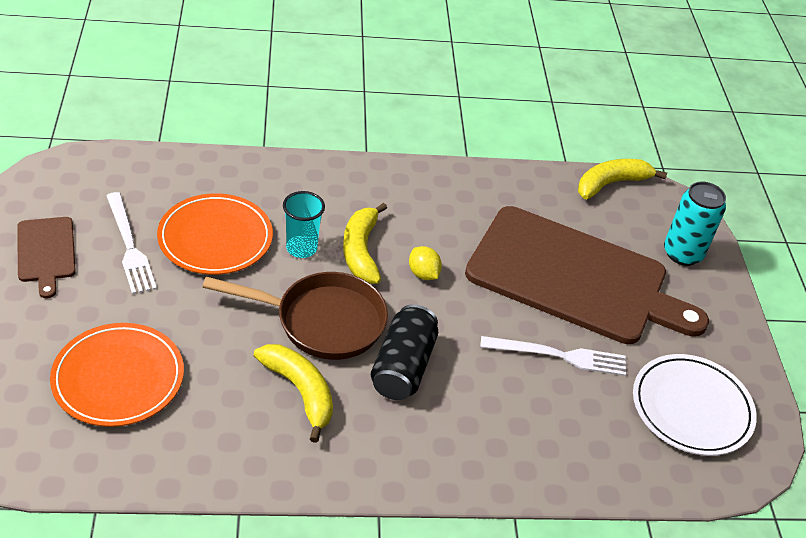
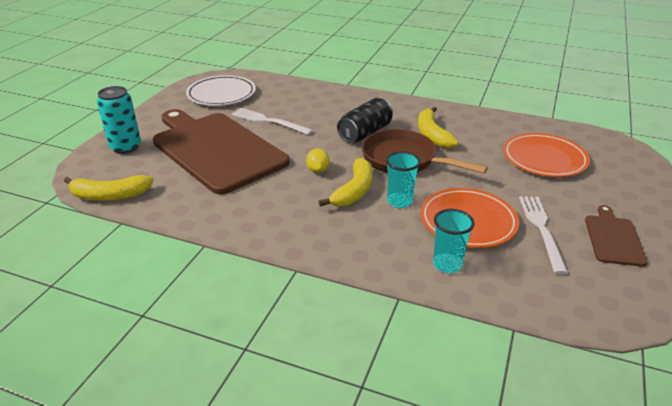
camera: 150 degrees left, 10 degrees down
none -> turquoise cup [433,209,475,273]

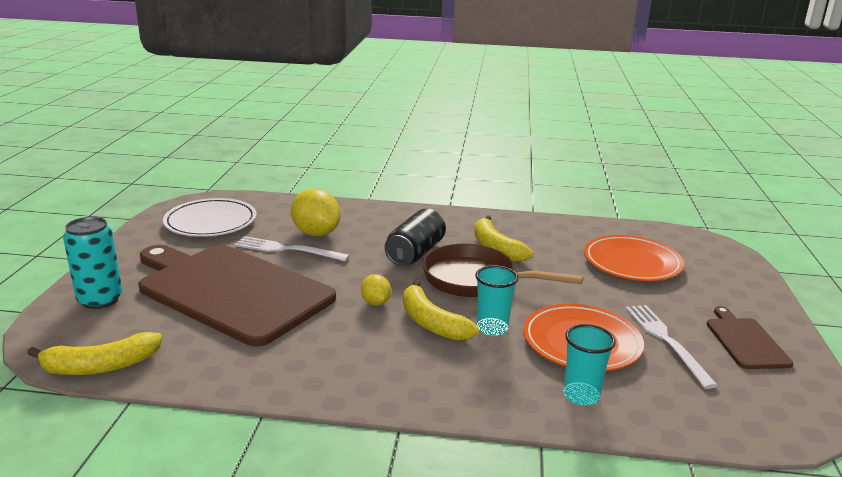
camera: 15 degrees left, 10 degrees down
yellow banana [319,158,373,207] -> yellow banana turned 135 degrees clockwise [403,280,479,341]
none -> yellow lemon [291,189,341,236]

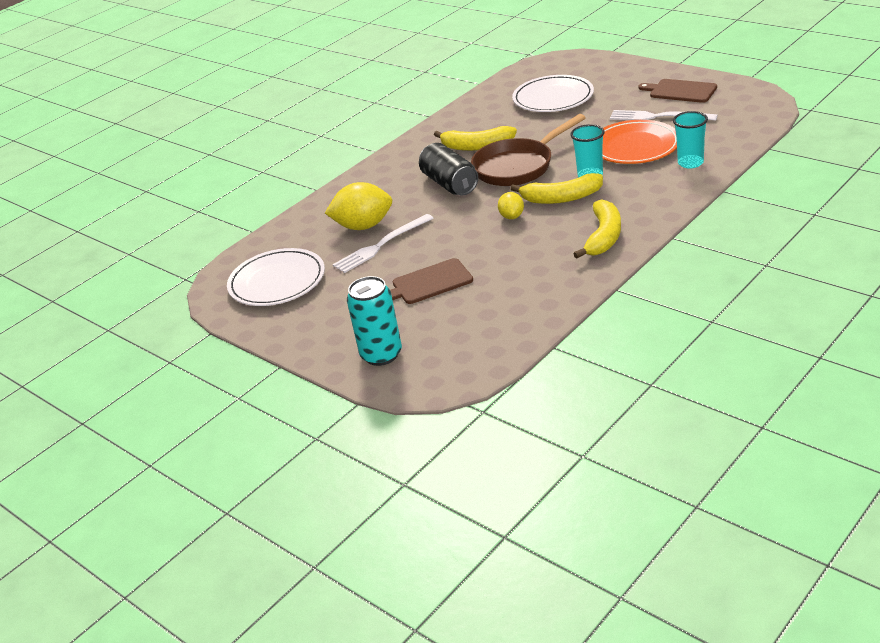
camera: 50 degrees left, 10 degrees up
yellow banana [27,332,162,375] -> yellow banana moved to [573,199,621,259]
brown cutting board [138,245,336,347] -> brown cutting board [390,258,473,304], size x0.44
yellow lemon [361,274,391,306] -> yellow lemon turned 75 degrees clockwise [498,192,524,219]
orange plate [584,235,684,281] -> white plate [512,75,594,112]

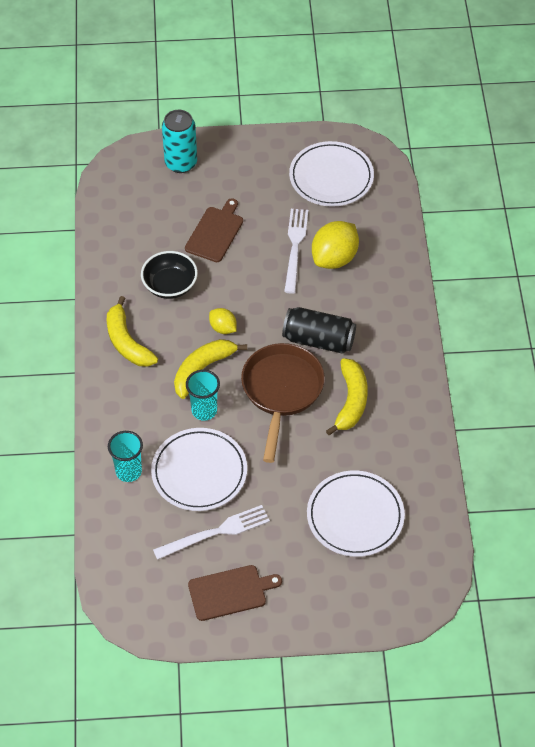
camera: 130 degrees right, 20 degrees up
yellow banana [434,126,517,151] -> yellow banana turned 135 degrees clockwise [326,358,368,435]
orange plate [602,120,677,164] -> white plate [151,428,247,511]
none -> black bowl [141,251,198,299]

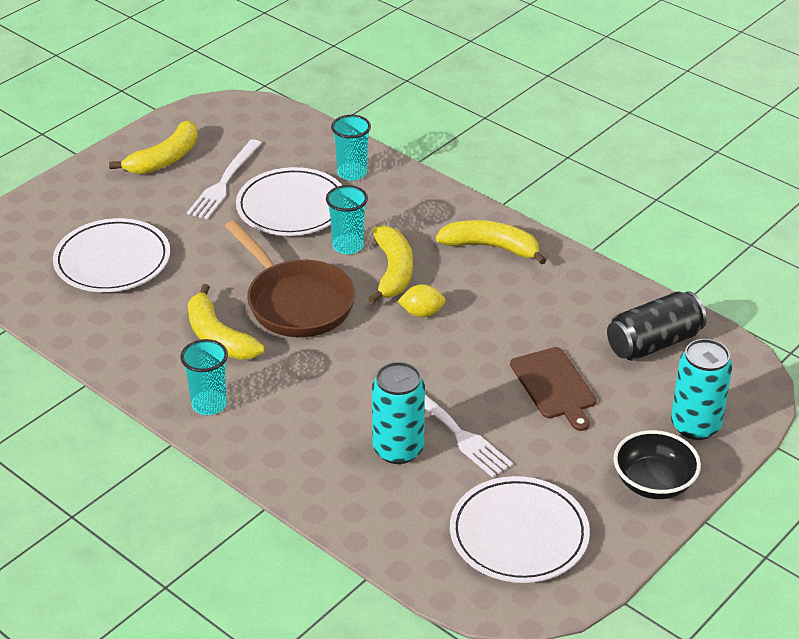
camera: 135 degrees right, 15 degrees down
black bowl [141,251,198,299] -> black bowl moved to [613,430,701,499]
brown cutting board [188,565,282,621] -> yellow banana [109,120,198,174]
black can [282,307,356,354] -> black can moved to [607,291,707,361]
yellow lemon [312,221,359,269] -> turquoise can [372,362,425,464]
none -> turquoise cup [180,339,228,415]

